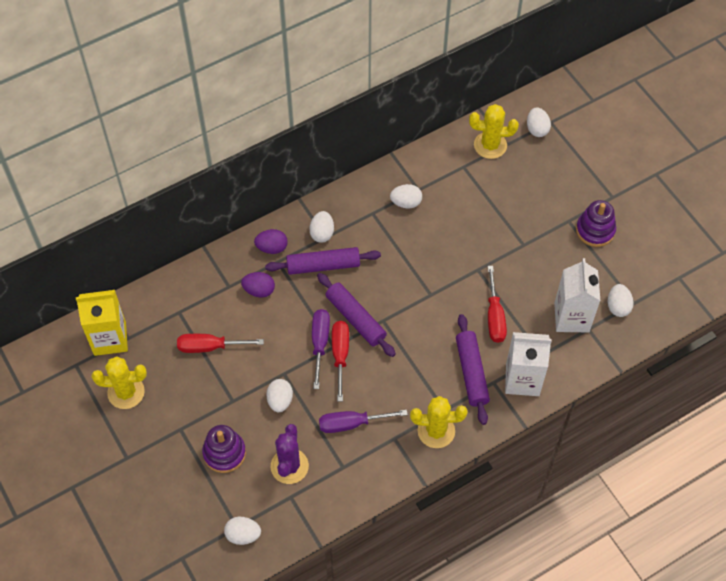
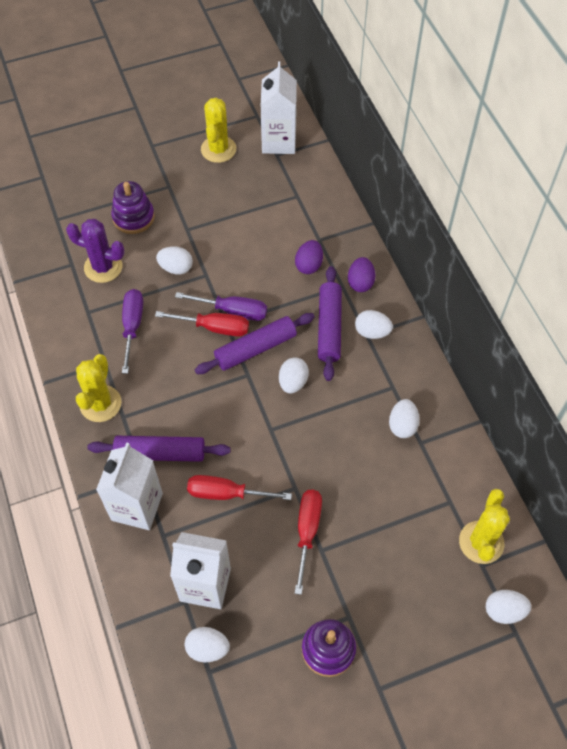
camera: 100 degrees right, 0 degrees up
yellow carton [76,290,128,356] -> white carton [261,62,297,154]
red screwdriver [177,334,264,353] -> red screwdriver moved to [295,490,322,595]
white egg [224,517,261,545] -> white egg moved to [279,357,309,393]

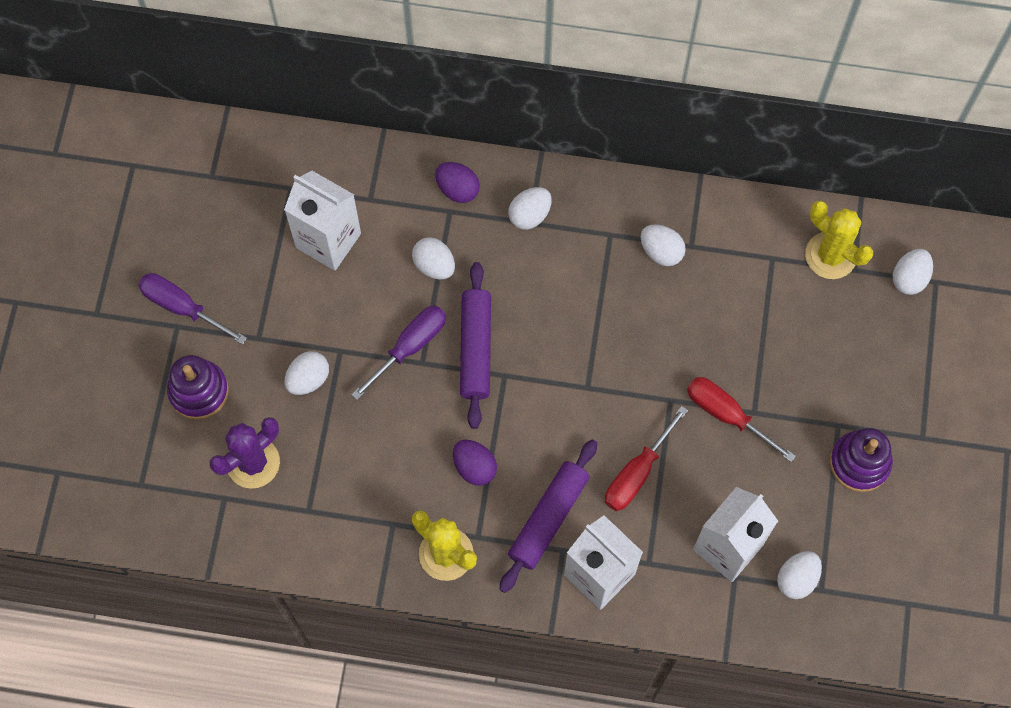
camera: 60 degrees left, 10 degrees up
purple screwdriver [122,289,143,374] -> purple screwdriver moved to [138,273,247,345]
red screwdriver [155,311,249,336] -> none
yellow cactus [201,98,236,163] -> none
white carton [261,62,297,154] -> white carton moved to [284,171,361,271]
white egg [279,357,309,393] -> white egg moved to [412,237,455,279]
purple egg [295,240,323,274] -> purple egg moved to [453,440,497,486]
purple rolling pin [318,266,342,381] -> none

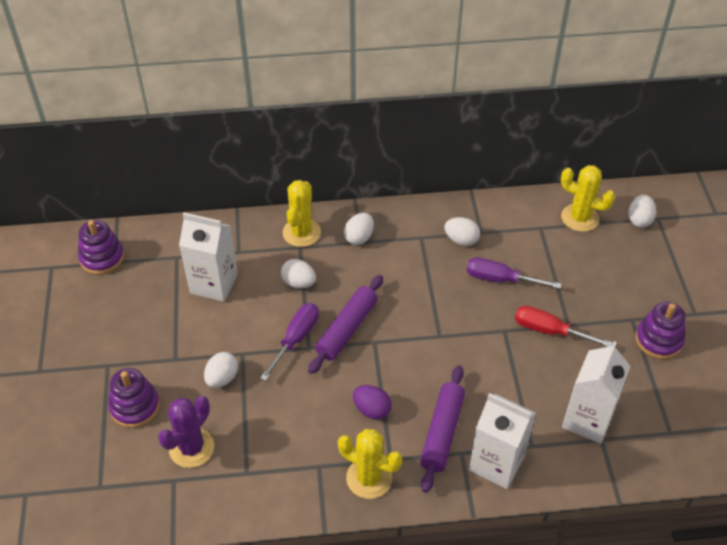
camera: 15 degrees left, 20 degrees down
purple screwdriver [138,273,247,345] -> purple screwdriver moved to [467,258,561,289]
purple egg [435,162,480,203] -> yellow cactus [283,180,321,247]
purple rolling pin [460,262,491,429] -> purple rolling pin turned 45 degrees clockwise [308,275,383,374]
red screwdriver [605,406,688,511] -> none
white egg [777,551,822,599] -> none
none -> purple stacking toy [78,220,124,275]

